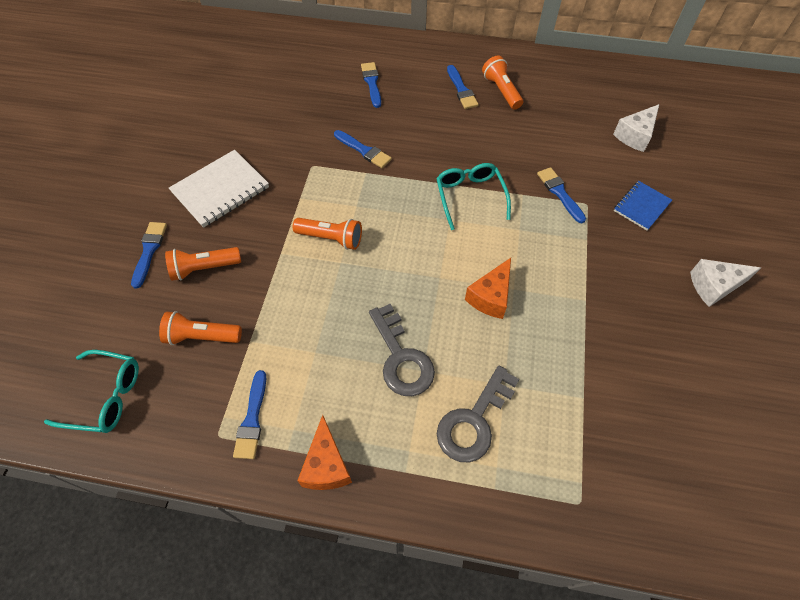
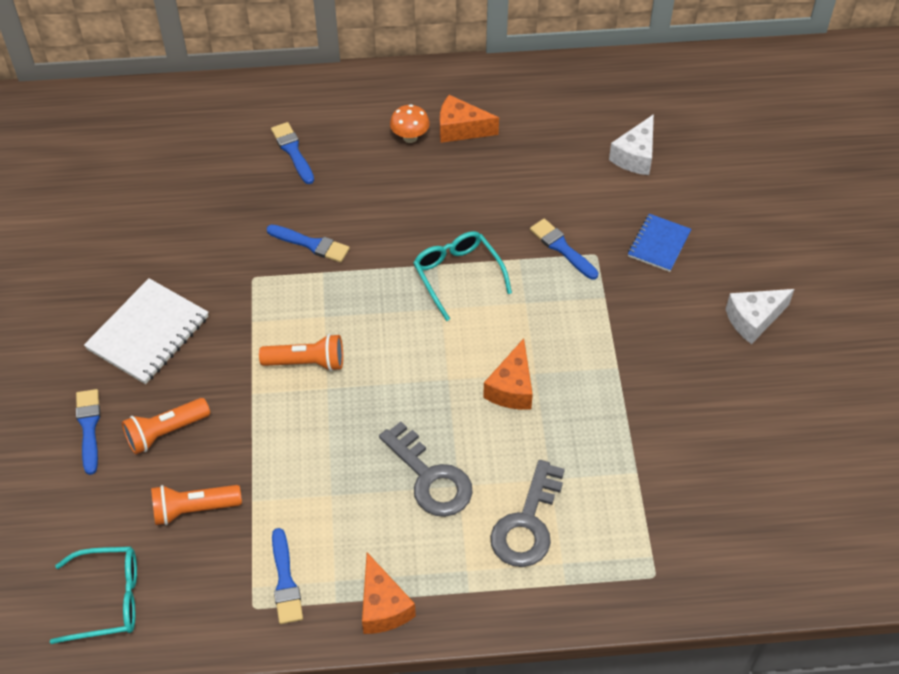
camera: 15 degrees left, 5 degrees down
blue brush [447,65,479,109] -> orange mushroom [390,104,430,143]
orange flashlight [482,56,523,110] -> orange cheese [440,95,499,143]

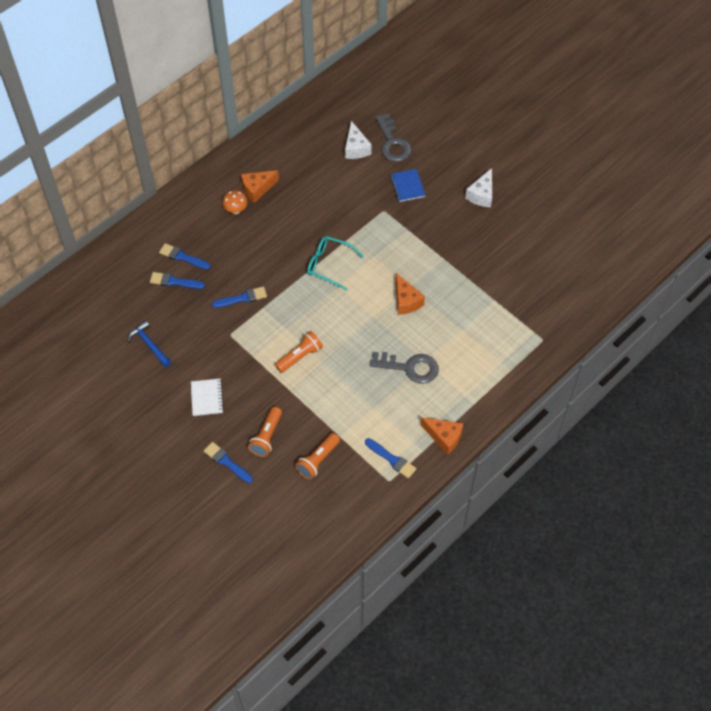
camera: 40 degrees left, 5 degrees up
turquoise glasses [50,547,137,644] -> none
white notebook [84,278,209,384] -> white notebook [191,379,224,416], size x0.61
grey key [490,460,565,567] -> grey key moved to [375,113,411,162]
blue brush [530,219,599,280] -> blue brush moved to [150,272,205,289]
none -> blue hammer [128,320,171,367]

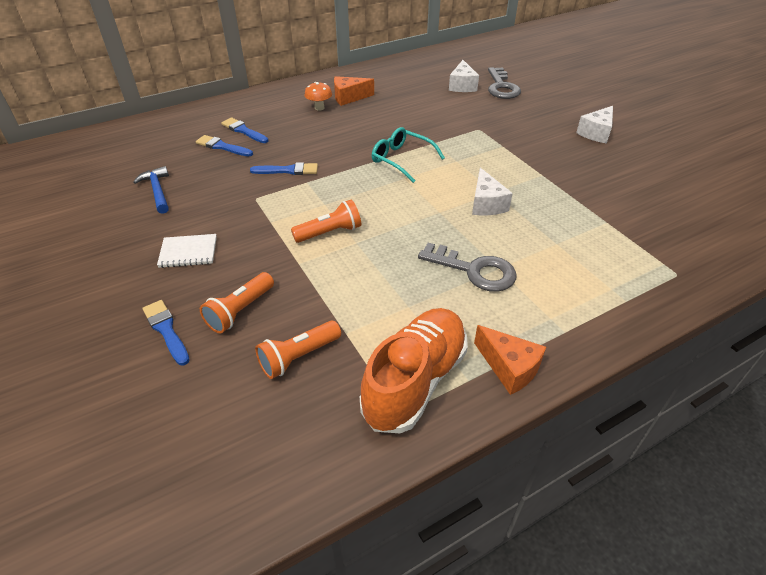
camera: 15 degrees right, 15 degrees down
white notebook [191,379,224,416] -> white notebook turned 75 degrees clockwise [157,234,217,268]
blue brush [365,438,417,479] -> orange shoe [360,308,468,433]
blue notebook [390,169,426,202] -> none
orange cheese [396,273,425,315] -> white cheese [472,167,513,215]

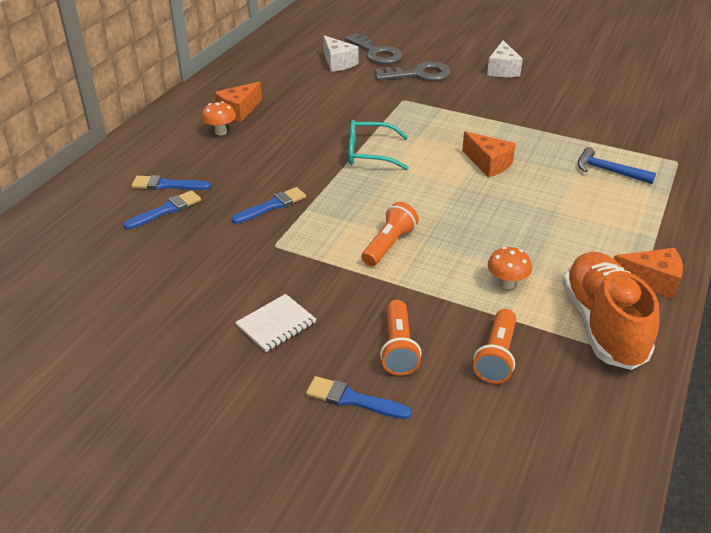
camera: 35 degrees left, 5 degrees down
blue hammer [133,166,169,214] -> blue hammer moved to [578,147,656,184]
blue brush [196,135,253,156] -> blue brush turned 150 degrees clockwise [123,190,201,229]
grey key [418,243,517,292] -> grey key moved to [375,61,451,81]
white cheese [472,167,513,215] -> orange cheese [462,131,516,178]
none -> orange mushroom [488,247,532,289]

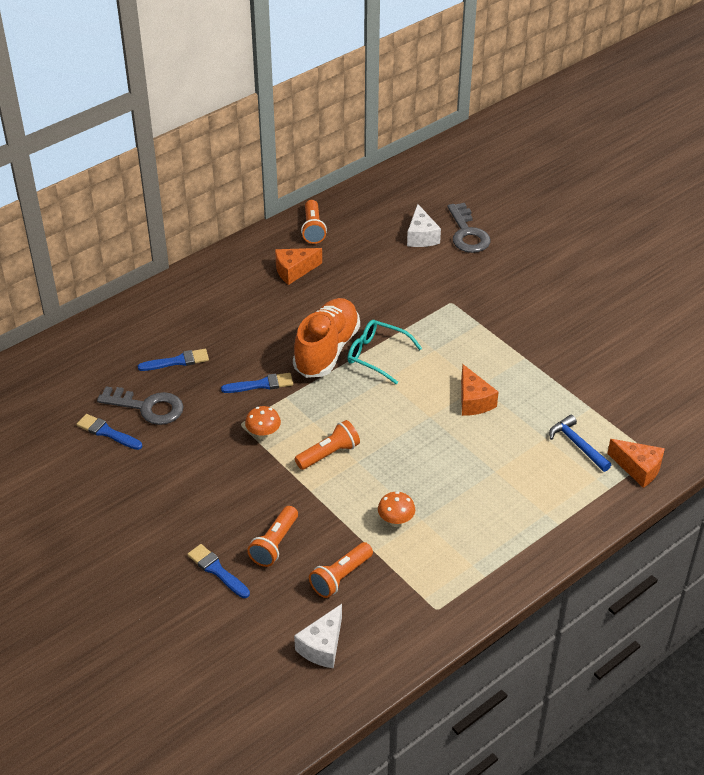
camera: 25 degrees right, 5 degrees up
blue brush [131,175,211,190] -> blue brush moved to [77,414,142,450]
orange mushroom [202,101,236,135] -> orange mushroom moved to [245,406,281,440]
white notebook [235,294,316,352] -> none
grey key [375,61,451,81] -> grey key moved to [97,386,184,425]
white cheese [487,40,523,77] -> white cheese moved to [294,604,342,668]
orange shoe [562,252,659,370] -> orange shoe moved to [293,298,360,378]
orange cheese [614,248,683,299] -> orange cheese moved to [607,439,665,488]
none -> orange flashlight [301,200,327,244]

